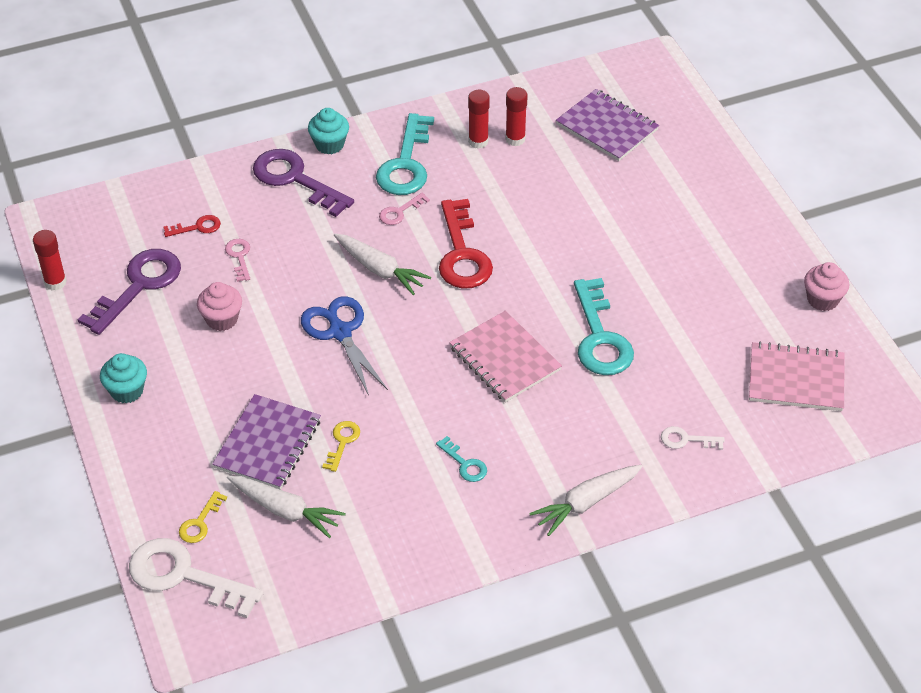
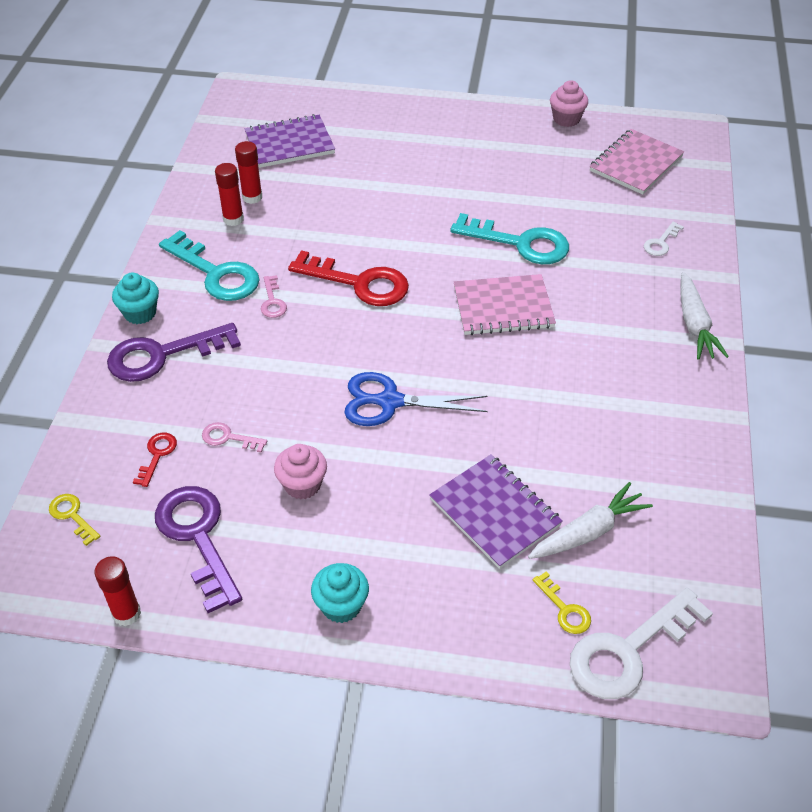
camera: 60 degrees left, 0 degrees up
yellow key [322,421,360,472] -> yellow key moved to [49,494,100,546]
white carrot [334,234,431,295] -> none
turquoise key [436,436,487,482] -> none

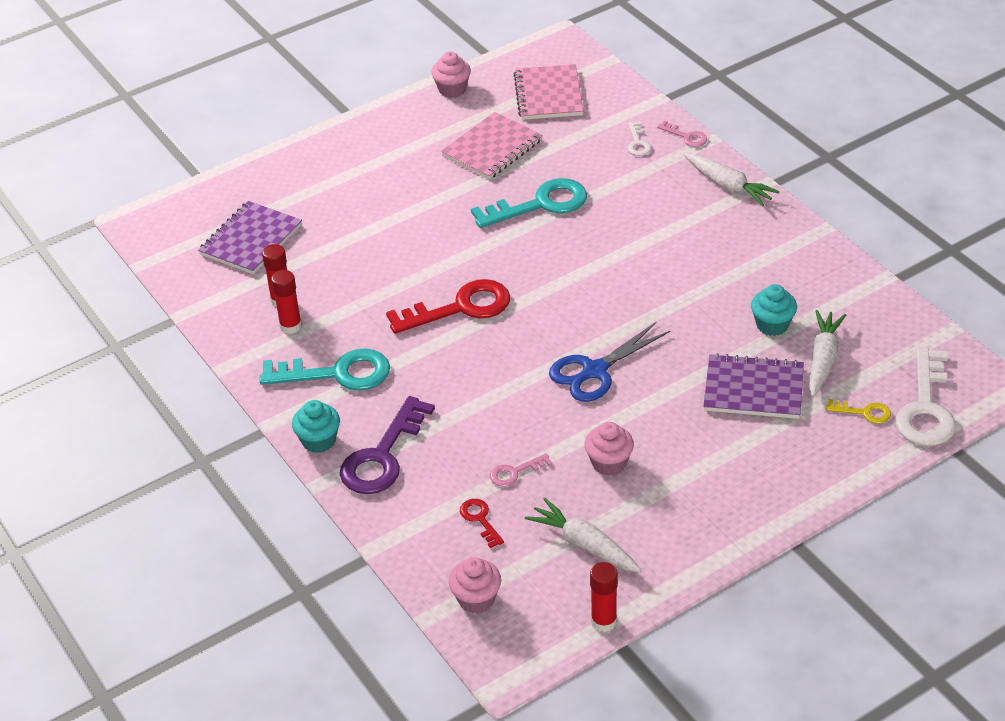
camera: 40 degrees left, 5 degrees down
yellow key [49,494,100,546] -> pink cupcake [449,557,501,613]
purple key [155,486,242,613] -> white carrot [525,498,642,573]
pink key [261,275,287,318] -> pink key moved to [657,120,707,147]
turquoise cupcake [311,563,369,623] -> turquoise cupcake moved to [751,284,797,336]
pink notebook [454,274,556,335] -> pink notebook moved to [441,112,543,180]

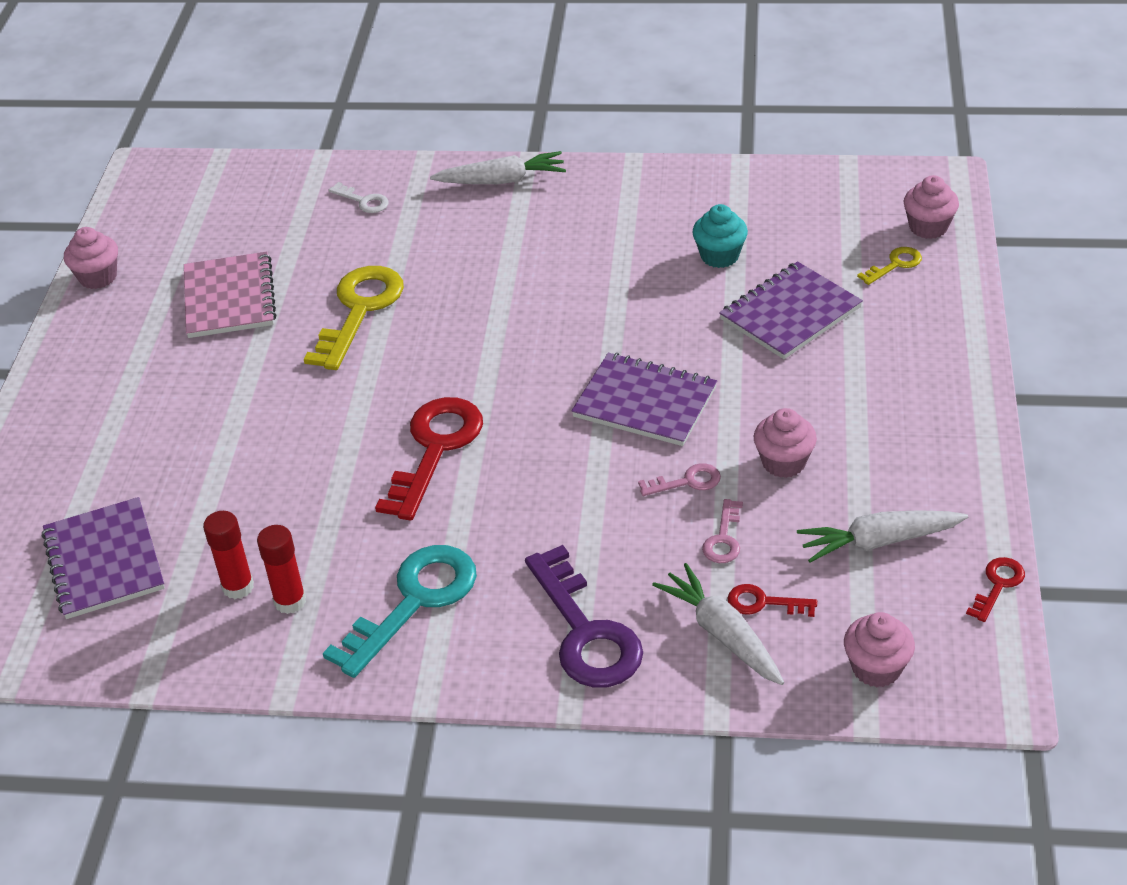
camera: 50 degrees left, 0 degrees up
turquoise cupcake [292,400,340,453] -> none
turquoise key [471,178,587,228] -> yellow key [304,266,404,370]
pink notebook [513,64,583,120] -> none
blue scissors [549,322,670,402] -> purple notebook [571,353,717,446]
red glue stick [590,562,618,632] -> red key [966,557,1025,622]
pink key [657,120,707,147] -> pink key moved to [638,463,721,496]
white carrot [809,310,846,397] -> white carrot moved to [652,563,784,685]
white key [895,348,956,446] -> pink cupcake [903,175,959,239]

